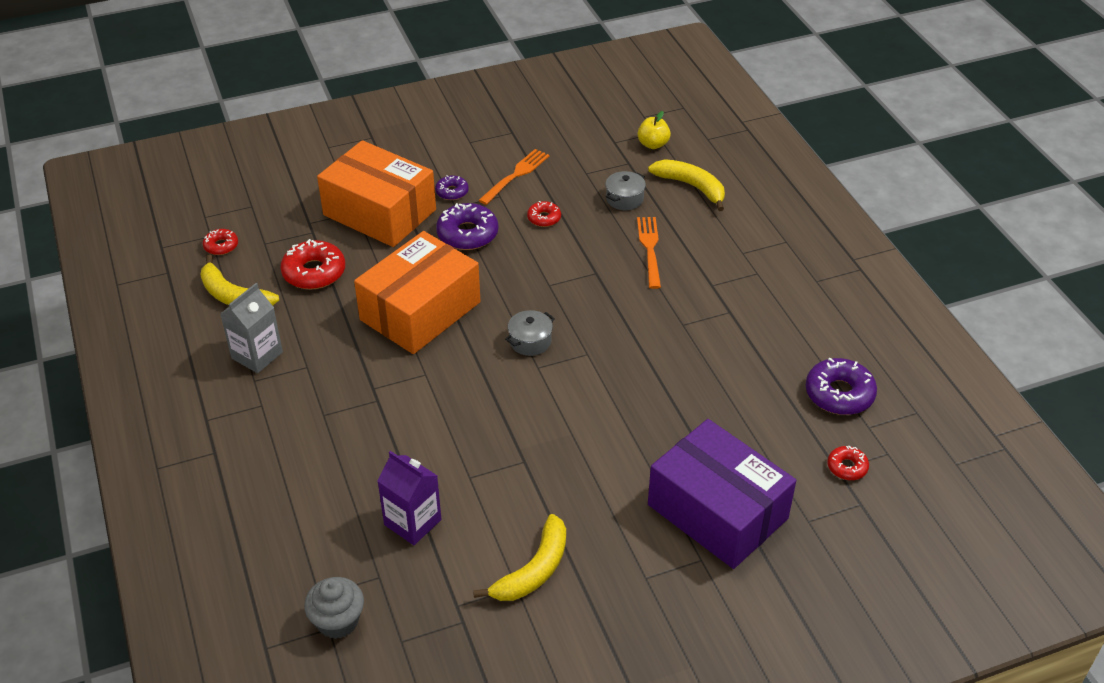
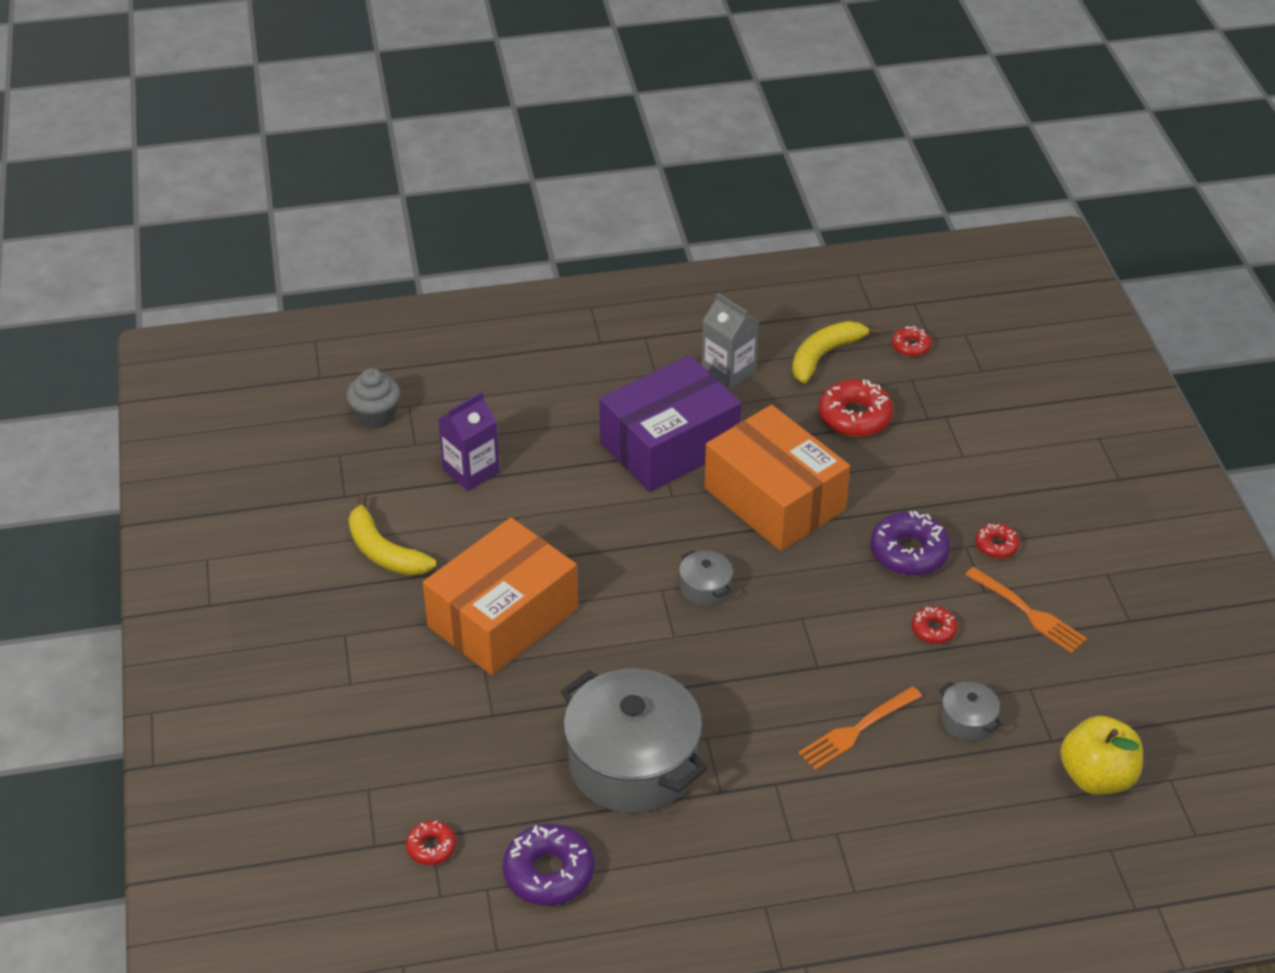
camera: 100 degrees right, 0 degrees up
orange box [317,140,436,247] -> orange box moved to [423,518,578,675]
purple donut [435,175,469,200] -> red donut [975,523,1020,559]
orange fork [637,217,661,289] -> orange fork turned 135 degrees clockwise [798,686,922,771]
yellow apple [638,111,671,149] -> yellow apple [1060,716,1143,795], size x1.61
yellow banana [648,159,725,211] -> none
purple box [648,419,796,569] -> purple box moved to [599,355,742,492]
none -> grey pot [561,668,707,813]

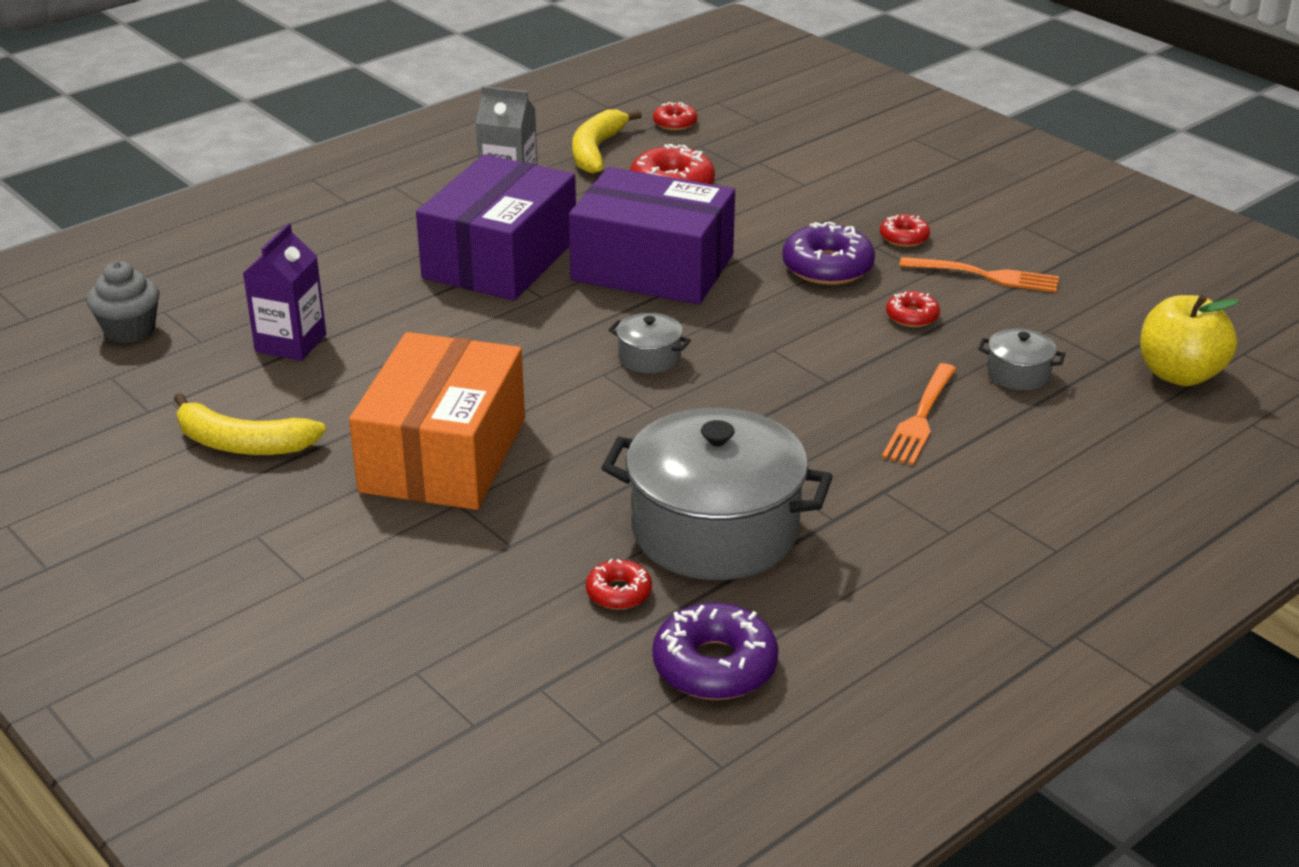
camera: 30 degrees left, 10 degrees down
red donut [406,820,456,865] -> red donut moved to [586,559,652,610]
orange box [704,405,850,551] -> purple box [569,167,735,305]

